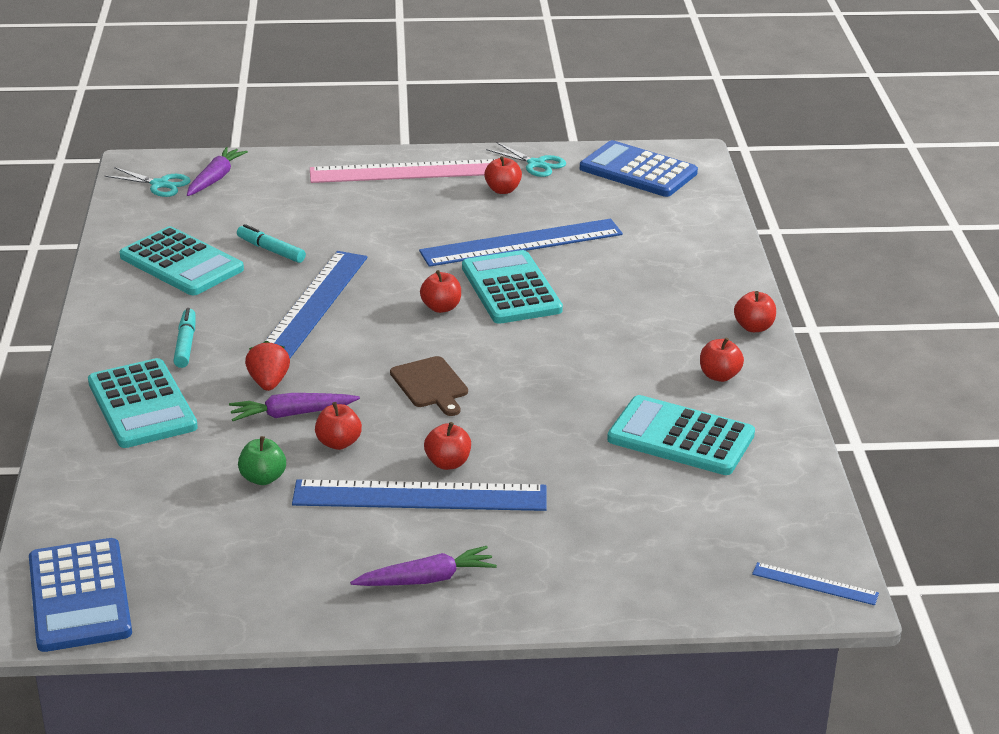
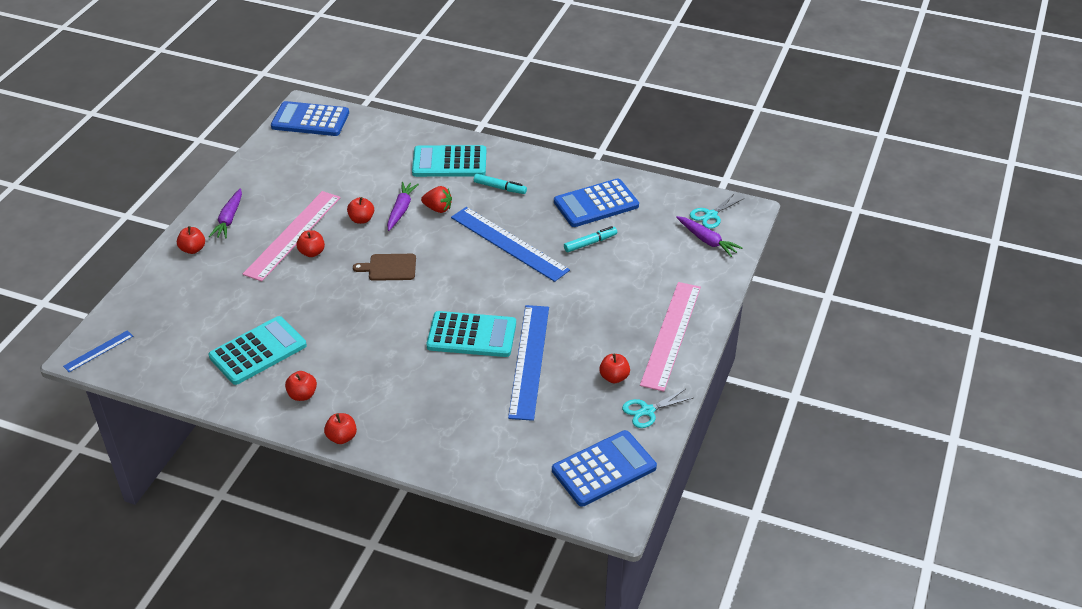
camera: 115 degrees right, 10 degrees up
turquoise calculator [120,226,244,295] -> blue calculator [554,178,639,227]
green apple [238,436,286,485] -> none
blue ruler [292,479,547,511] -> pink ruler [243,191,341,282]
red apple [420,270,461,313] -> red apple moved to [177,226,205,254]

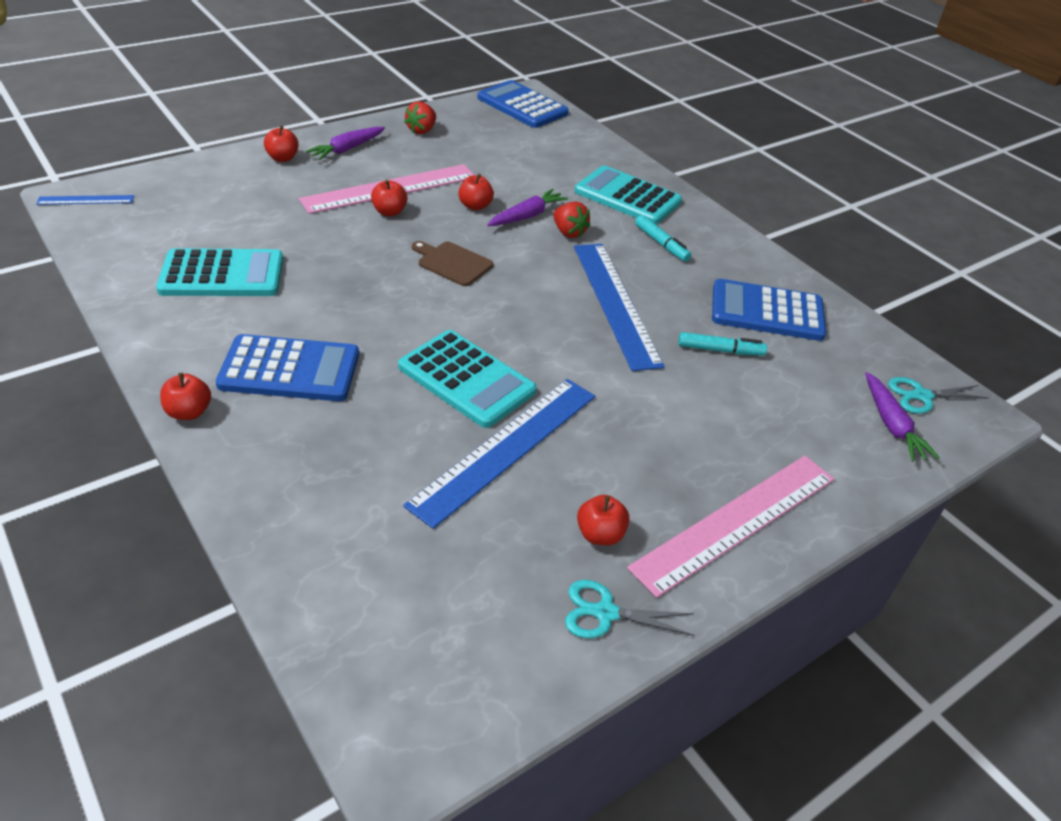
camera: 30 degrees right, 0 degrees up
red apple [285,371,317,401] -> none
blue calculator [552,430,657,507] -> blue calculator moved to [216,334,359,401]
none -> red strawberry [404,101,436,134]

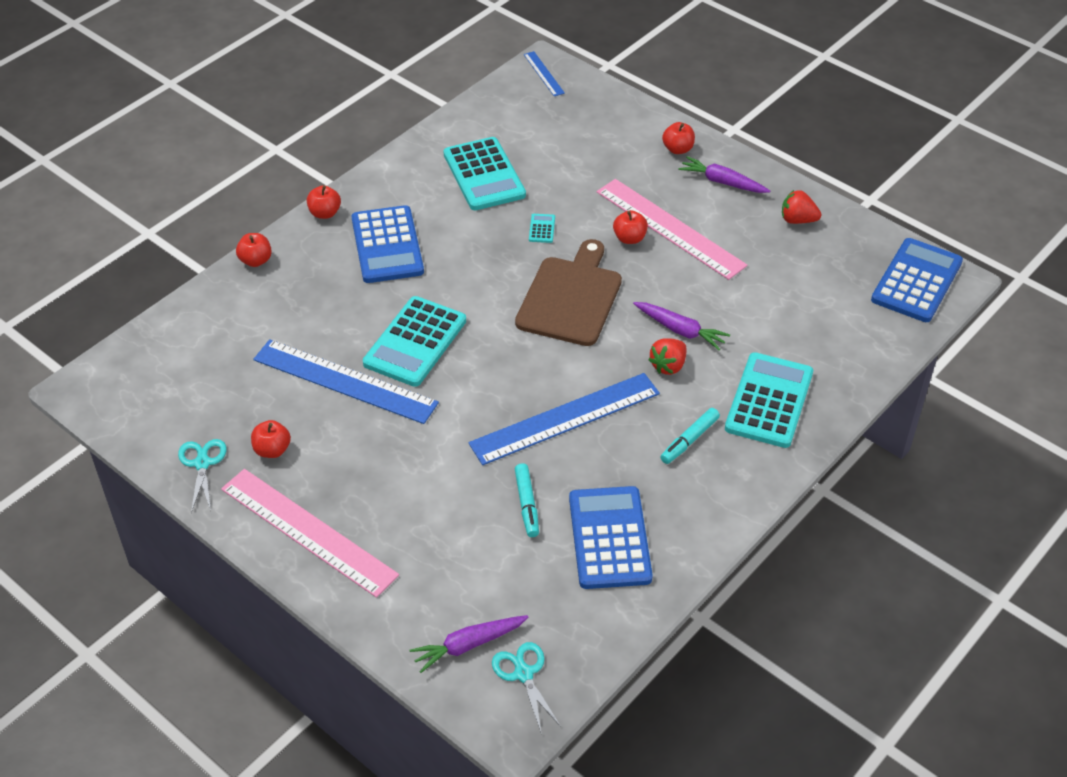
camera: 80 degrees right, 5 degrees up
brown cutting board [412,241,493,286] -> brown cutting board [515,239,622,346], size x1.78
red apple [458,174,494,210] -> red apple moved to [236,233,272,267]
none -> turquoise calculator [529,214,555,243]

